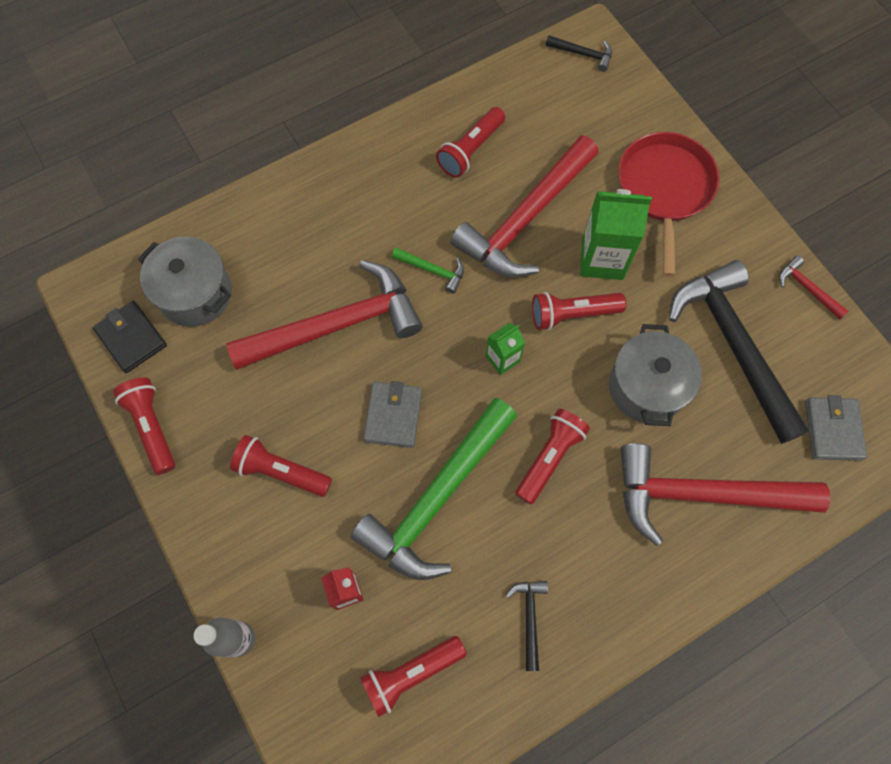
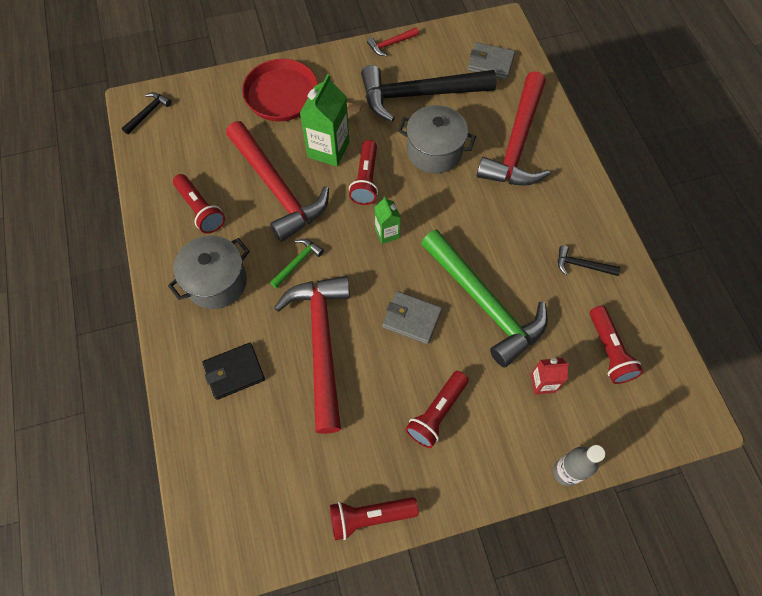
camera: 75 degrees left, 5 degrees down
black wallet [93,301,167,373] -> black wallet moved to [202,343,265,400]
grey pot [138,237,232,327] -> grey pot moved to [168,235,250,309]
red flashlight [515,409,590,505] -> none

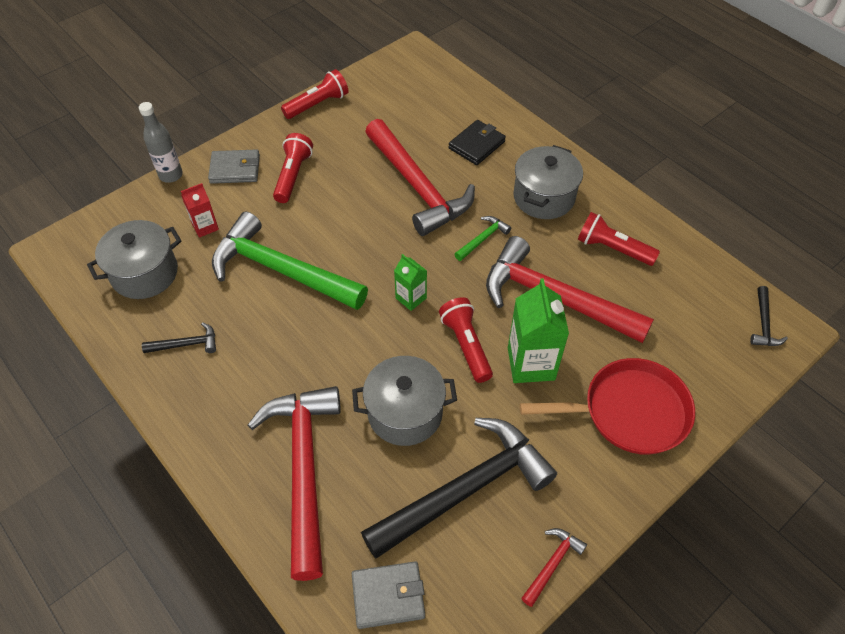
camera: 155 degrees right, 10 degrees down
green hammer [270,239,324,288] -> green hammer turned 150 degrees counterclockwise [454,216,512,261]
grey wallet [382,291,442,344] -> grey wallet moved to [208,149,260,184]
red flashlight [590,306,643,384] -> grey pot [87,220,182,299]

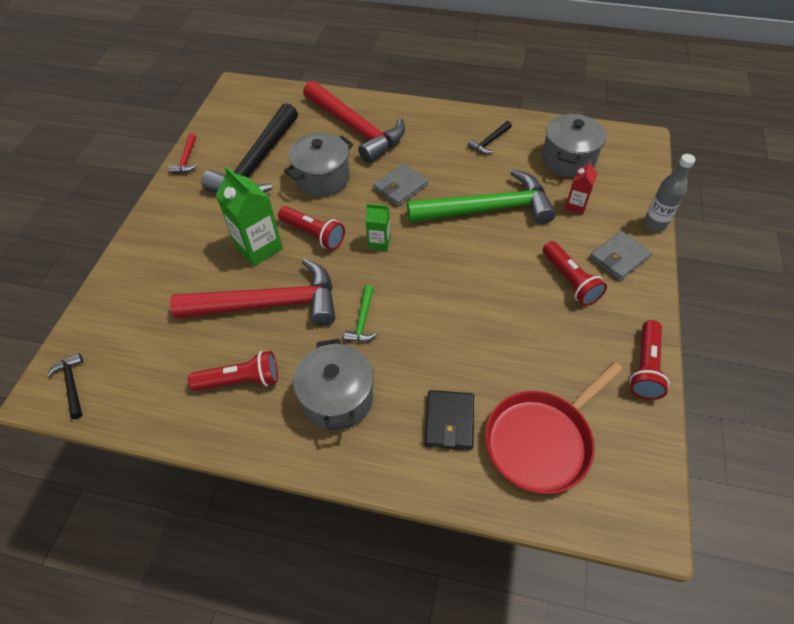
camera: 145 degrees right, 0 degrees up
grey wallet [352,561,425,629] -> grey wallet moved to [373,164,428,207]
red hammer [365,119,475,236] -> none
red pan [520,358,695,455] -> red pan moved to [485,362,623,494]

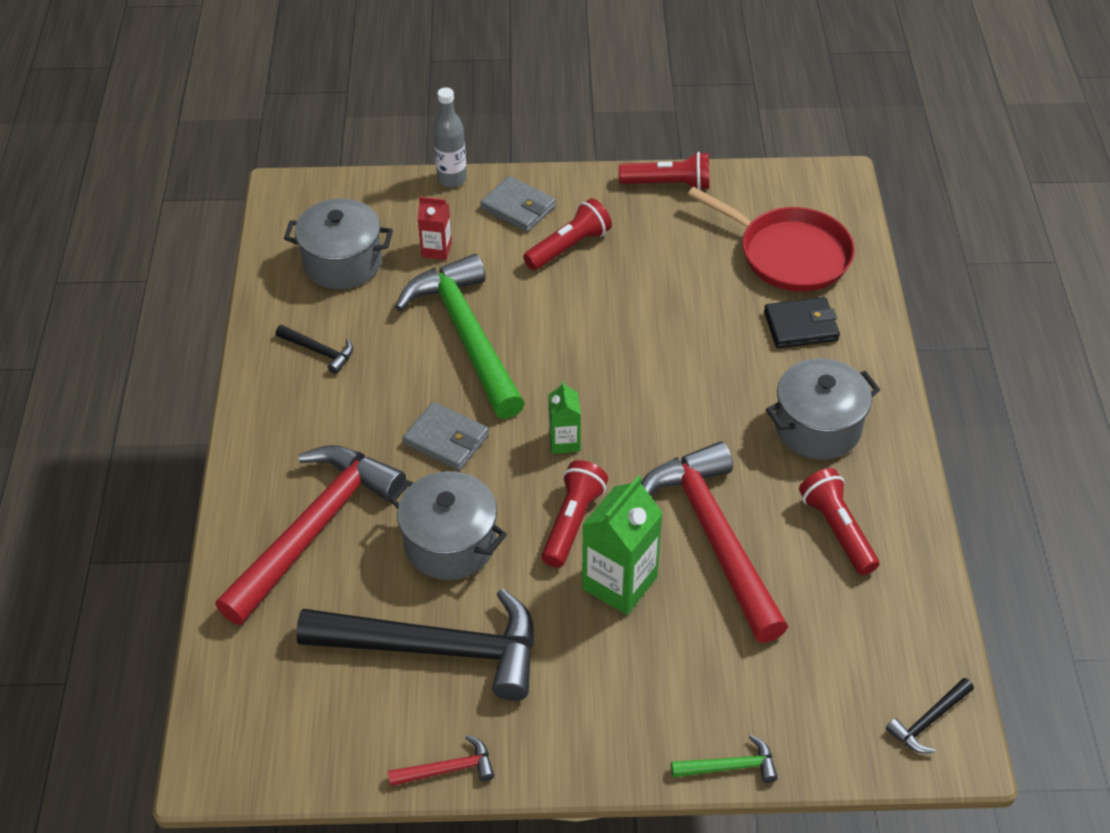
camera: 105 degrees left, 5 degrees down
green hammer [344,285,378,342] -> green hammer moved to [671,735,778,783]

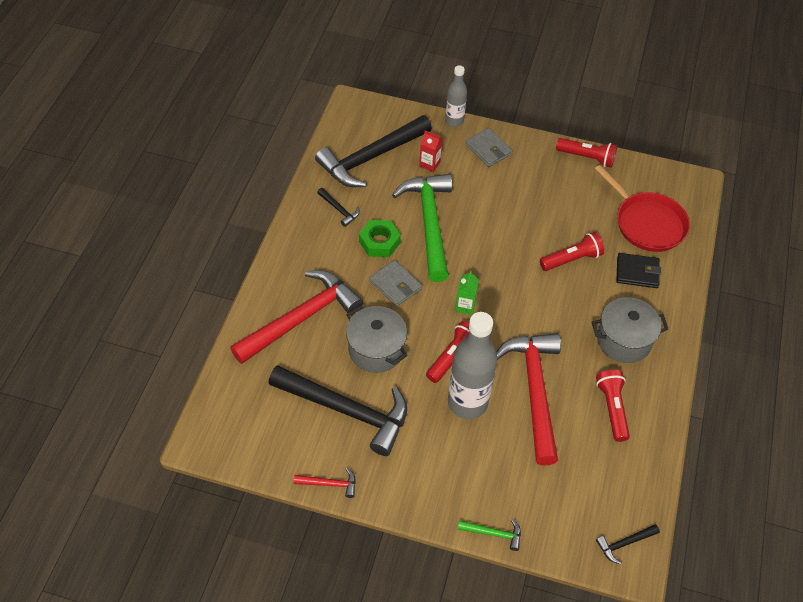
camera: 15 degrees right, 5 degrees up
grey pot [284,199,393,289] -> black hammer [315,115,432,187]
red flashlight [523,198,612,270] -> red flashlight moved to [540,232,604,271]
green carton [582,475,663,615] -> grey bottle [448,312,497,419]
none -> green nut [359,220,401,257]

